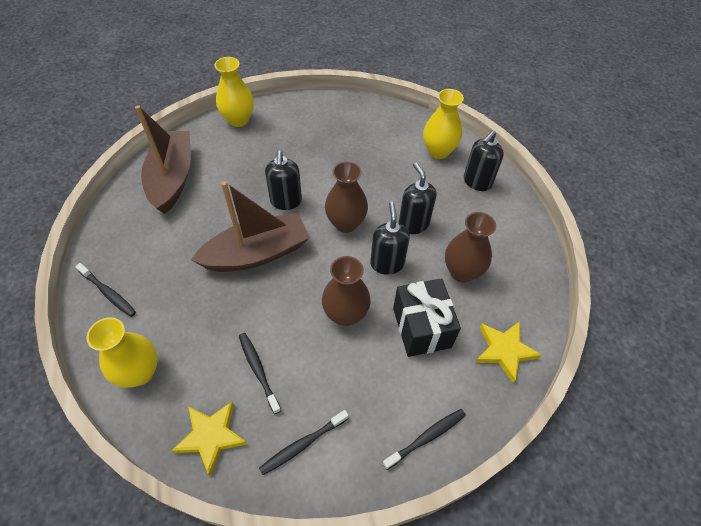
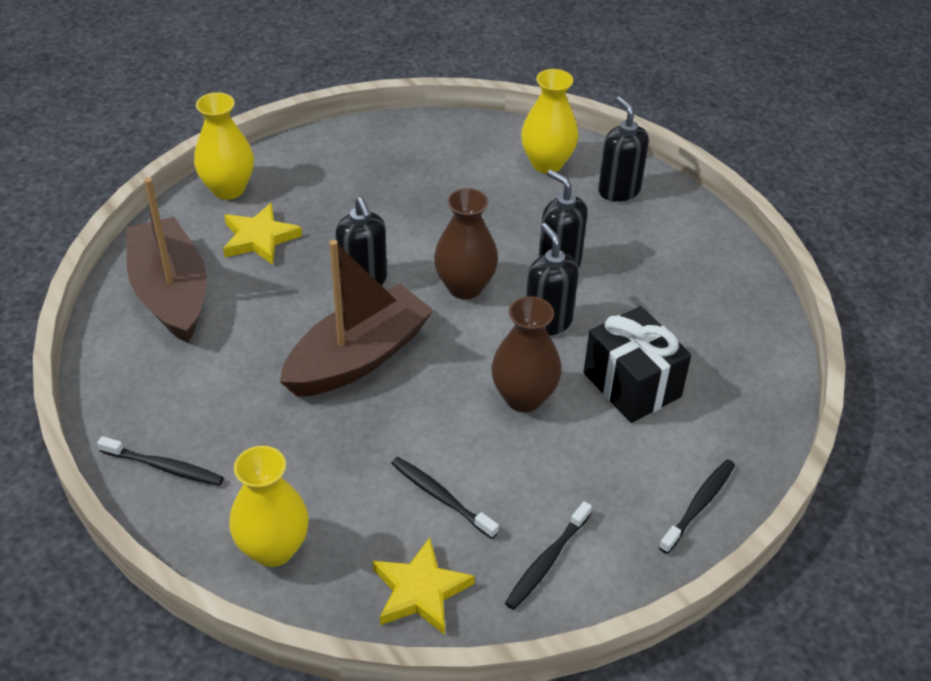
camera: 20 degrees left, 10 degrees down
brown vase [445,212,496,282] -> none
black soap dispenser [464,130,504,191] -> black soap dispenser turned 135 degrees clockwise [598,97,649,202]
yellow star [475,321,542,383] -> yellow star moved to [223,203,302,265]

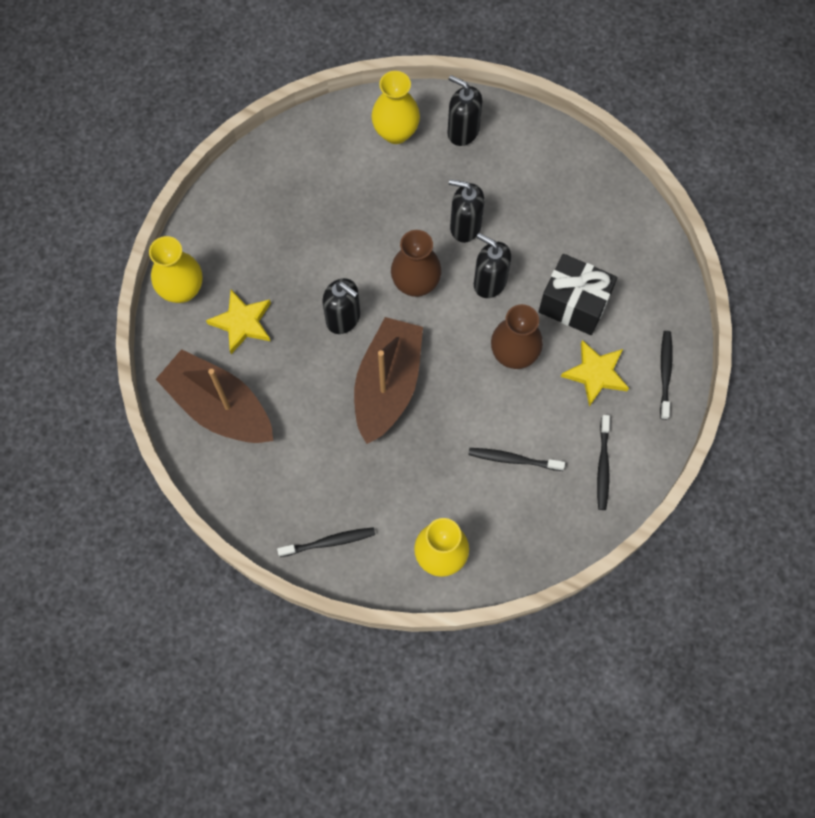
camera: 30 degrees left, 25 degrees up
yellow star [372,538,475,635] -> yellow star moved to [561,340,629,407]

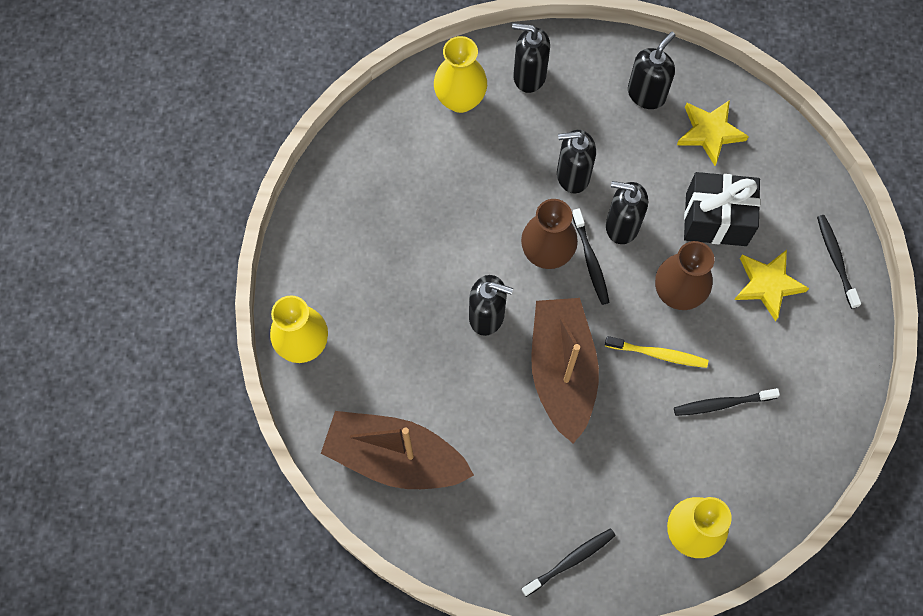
camera: 20 degrees left, 0 degrees up
yellow star [206,290,271,354] -> yellow star moved to [677,100,749,166]
black toothbrush [597,415,610,510] -> black toothbrush moved to [572,208,610,305]
none -> yellow toothbrush [605,336,708,368]
none -> black soap dispenser [628,32,675,109]

